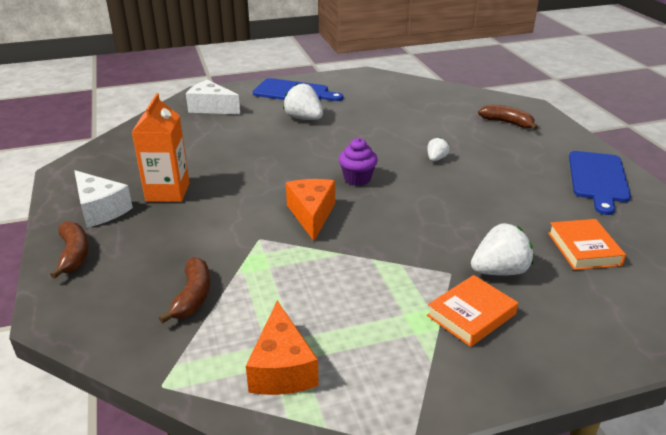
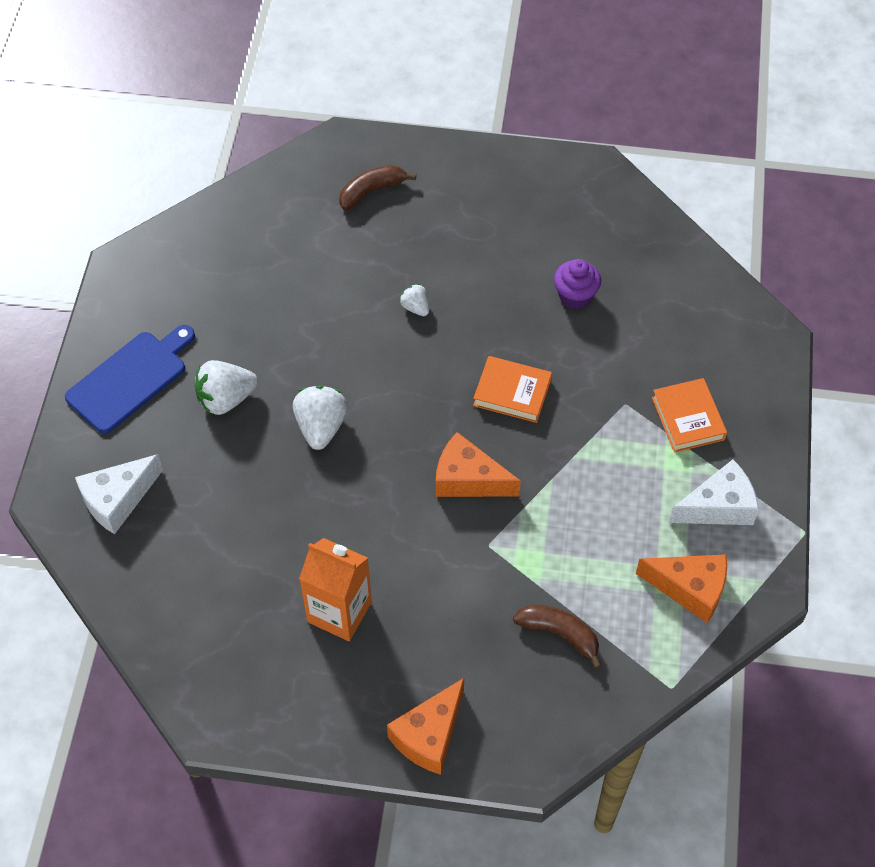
camera: 65 degrees left, 25 degrees up
brown banana [50,221,89,279] -> orange cheese [387,678,464,775]
white cheese [75,170,133,228] -> white cheese moved to [669,459,759,525]
purple cupcake [339,138,378,186] -> purple cupcake moved to [554,259,601,309]
white strawberry [471,223,533,276] -> white strawberry moved to [293,385,348,450]
orange book [548,219,626,270] -> orange book moved to [473,356,552,423]
blue cutting board [569,151,631,215] -> none

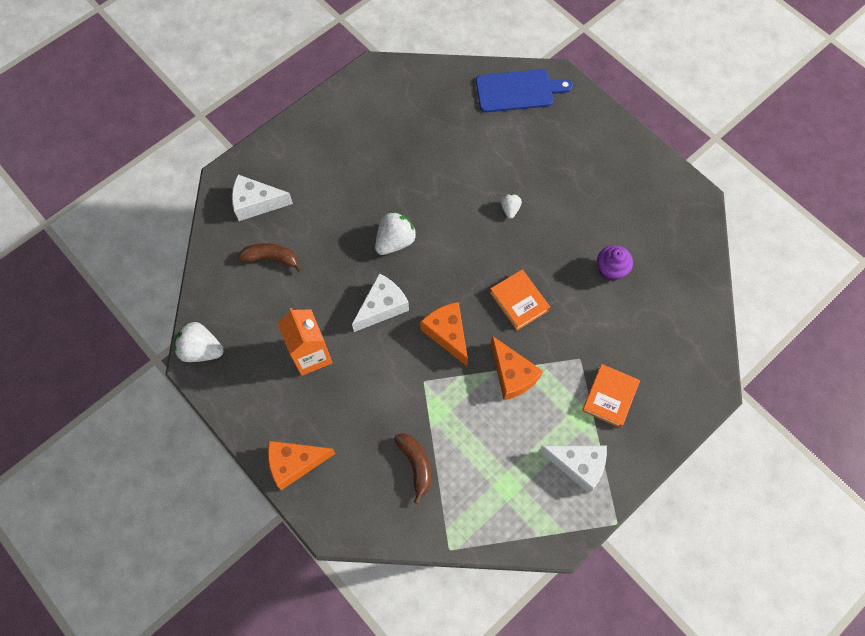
camera: 40 degrees right, 10 degrees up
blue cutting board [65,325,195,434] -> blue cutting board moved to [476,69,573,112]
white strawberry [195,360,258,415] -> white strawberry moved to [174,322,224,362]
brown banana [339,165,416,210] -> brown banana moved to [238,243,303,272]
orange cheese [636,554,727,623] -> orange cheese moved to [490,336,543,400]
none -> white cheese [352,274,409,332]

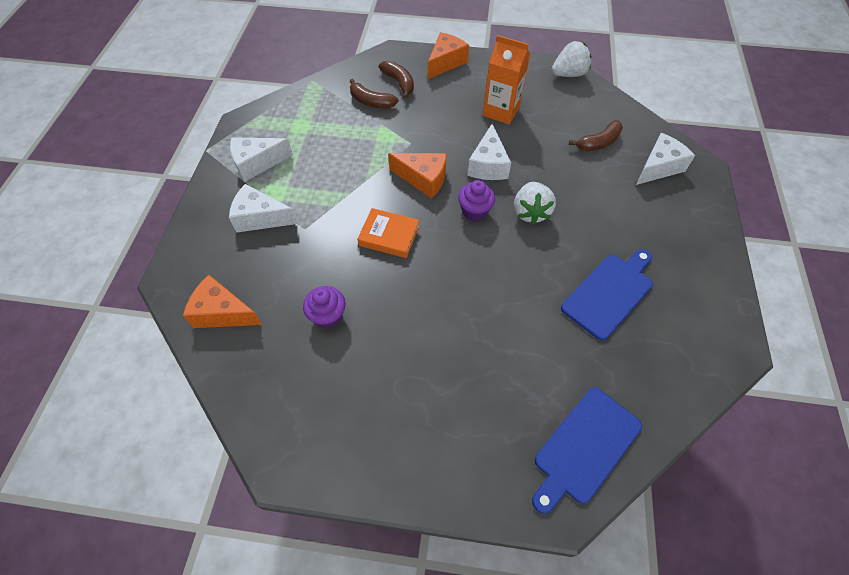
camera: 140 degrees right, 10 degrees down
orange cheese [490,336,543,400] -> orange cheese moved to [183,275,262,328]
white strawberry [501,194,522,219] -> none
orange book [582,364,640,428] -> white cheese [229,184,298,233]
none -> brown banana [379,61,414,99]
none -> purple cupcake [458,180,495,221]
none -> blue cutting board [561,249,653,340]

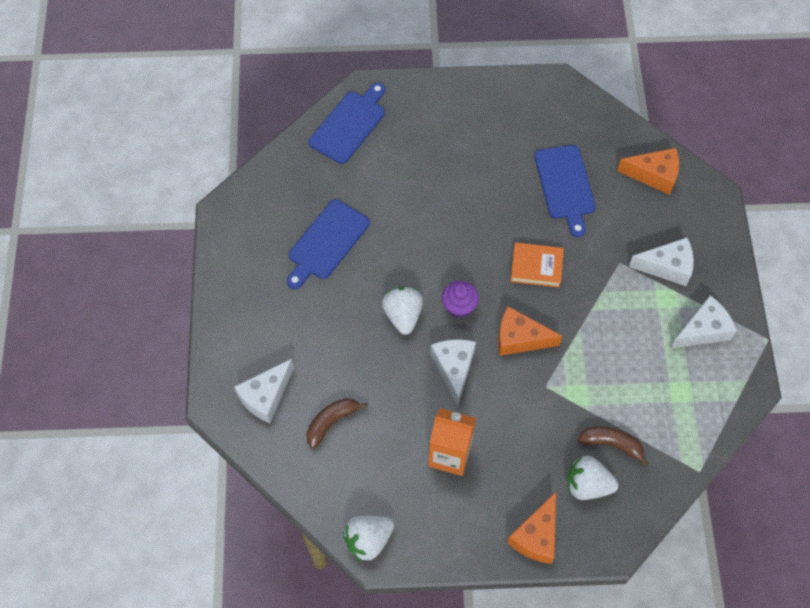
camera: 170 degrees right, 5 degrees up
purple cupcake [303,286,346,329] -> blue cutting board [534,145,596,237]
brown banana [379,61,414,99] -> white strawberry [567,456,619,500]

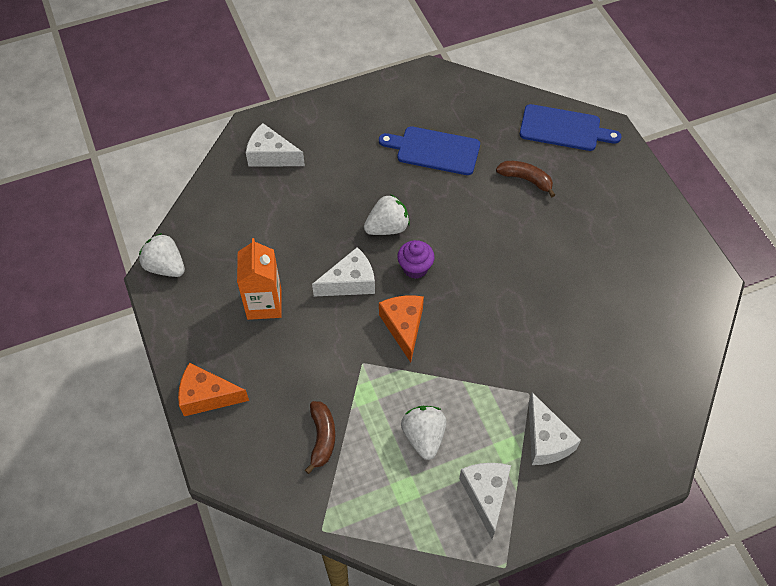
camera: 70 degrees right, 5 degrees down
brown banana [306,398,368,449] -> brown banana moved to [496,161,555,197]
orange book [510,242,564,288] -> none
blue cutting board [534,145,596,237] -> none
white strawberry [567,456,619,500] -> white strawberry moved to [401,406,447,460]
orange cheese [617,148,679,195] -> none
white cheese [671,295,737,348] -> white cheese turned 135 degrees counterclockwise [459,463,511,539]

